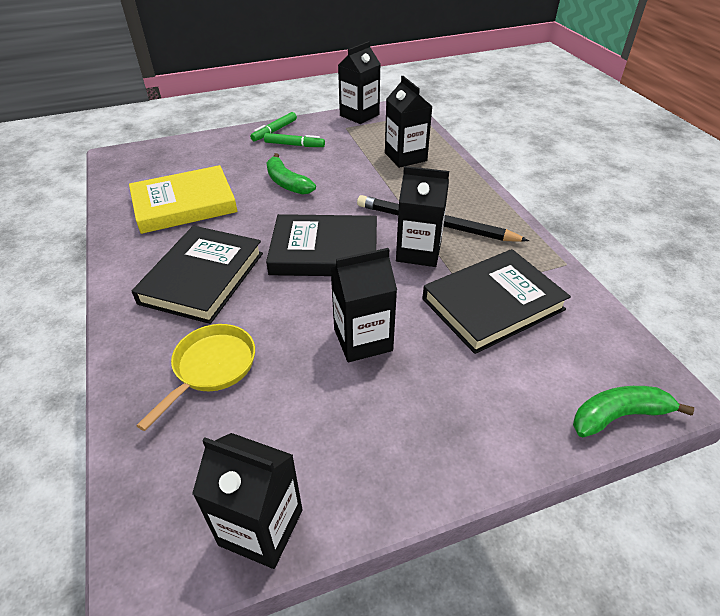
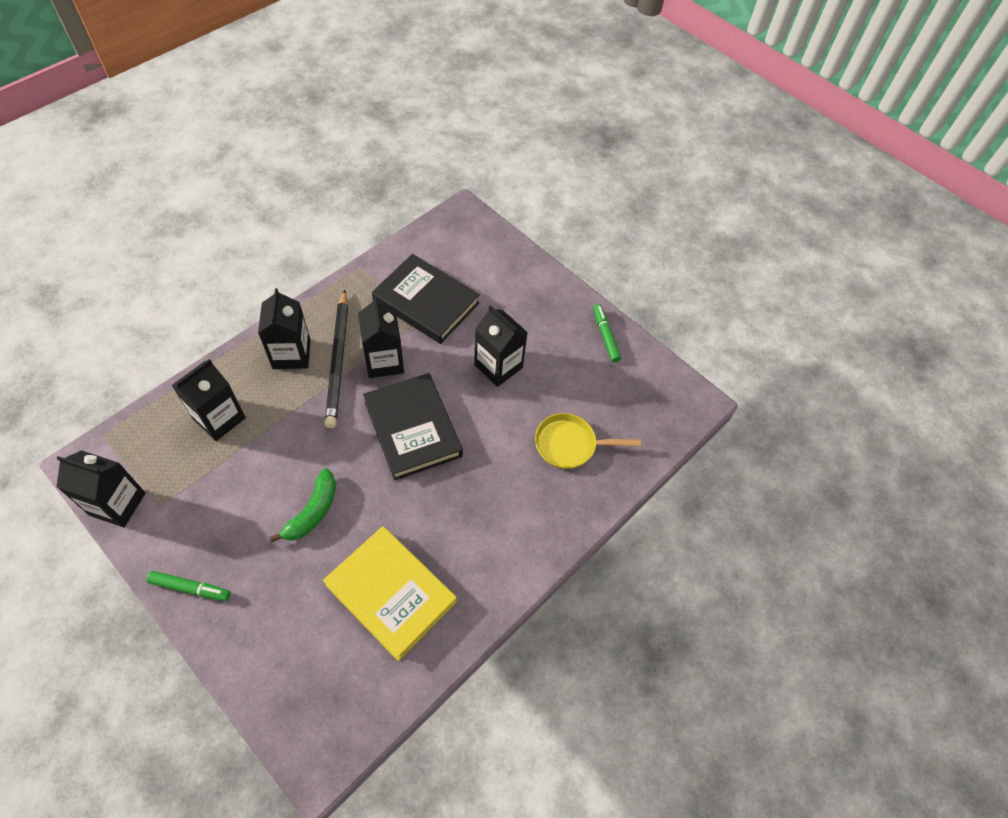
camera: 120 degrees left, 15 degrees up
black book [132,226,263,324] -> none
black carton [192,433,302,569] -> black carton moved to [258,288,311,369]
green marker [264,133,325,147] -> green marker moved to [593,304,621,363]
green banana [573,386,694,437] -> none

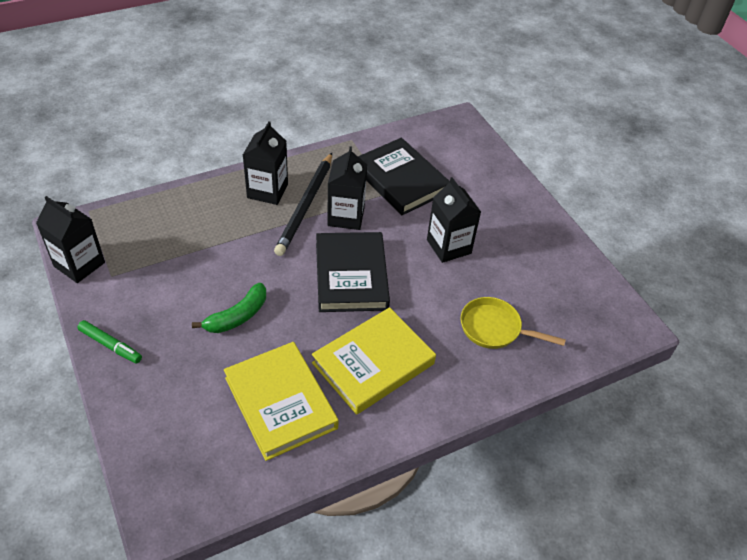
camera: 20 degrees right, 10 degrees down
black carton [171,359,246,441] -> none
green marker [593,304,621,363] -> none
none -> yellow book [312,307,436,415]

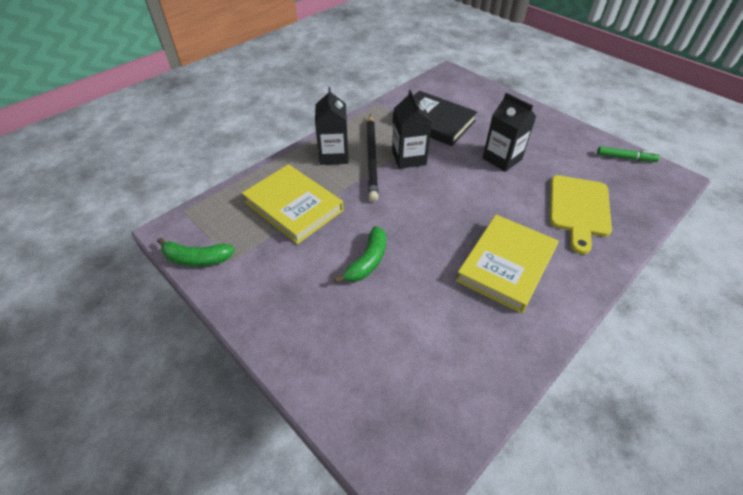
camera: 15 degrees left, 0 degrees up
black carton [36,196,105,283] -> green banana [157,238,235,266]
green marker [77,320,142,363] -> green marker moved to [597,147,660,162]
yellow book [224,342,339,461] -> yellow book moved to [242,164,343,244]
black book [316,232,390,312] -> none
yellow pan [461,297,566,349] -> yellow cutting board [550,175,612,254]

